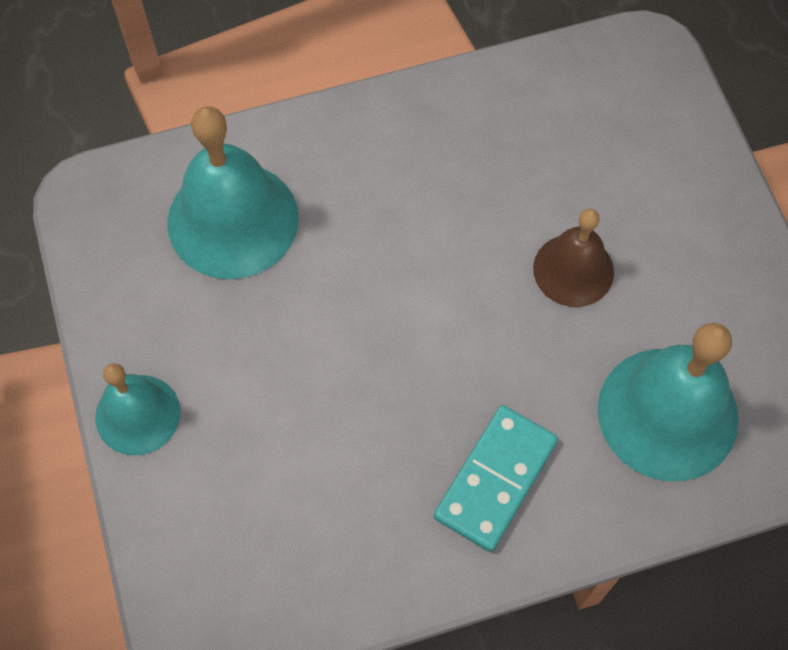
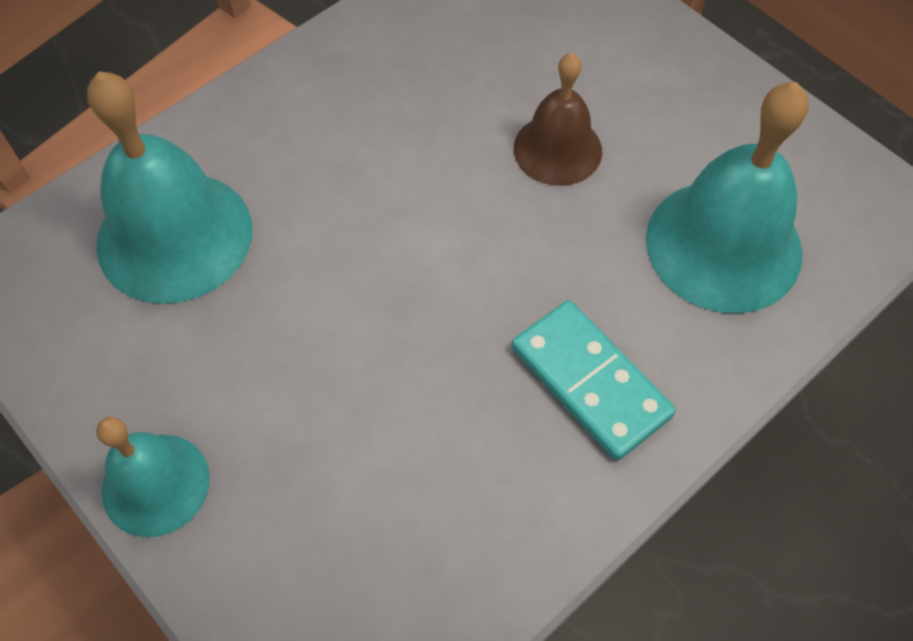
camera: 25 degrees left, 5 degrees down
turquoise domino [434,405,558,552] -> turquoise domino turned 45 degrees counterclockwise [512,300,676,461]

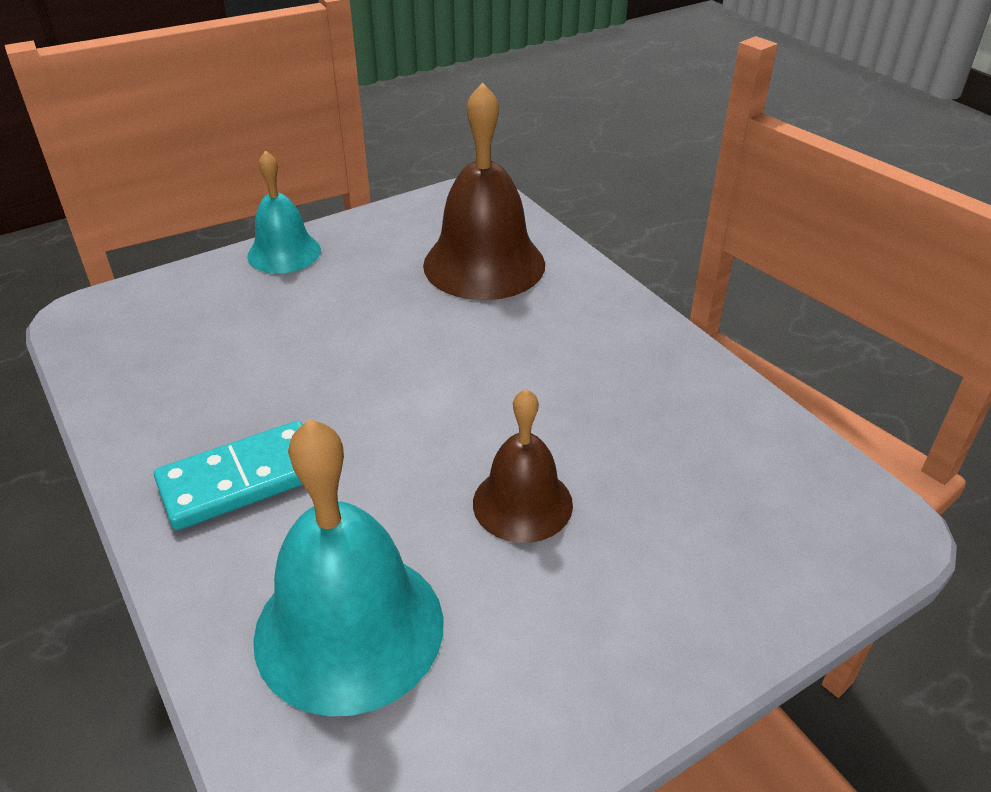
camera: 100 degrees right, 20 degrees down
turquoise bell [87,72,252,304] -> brown bell [423,82,545,300]

